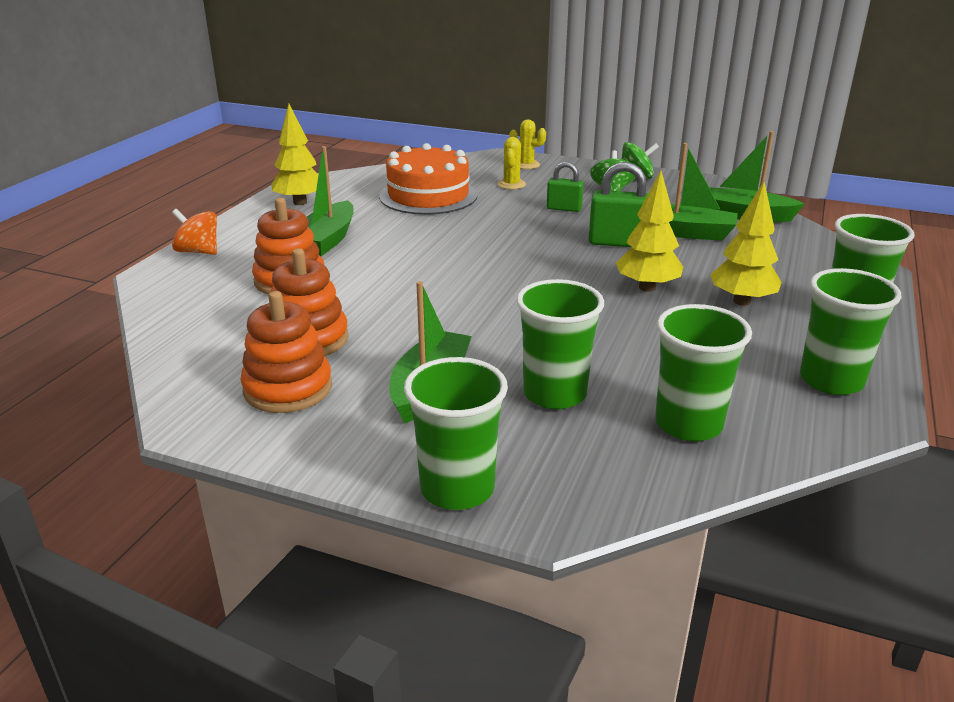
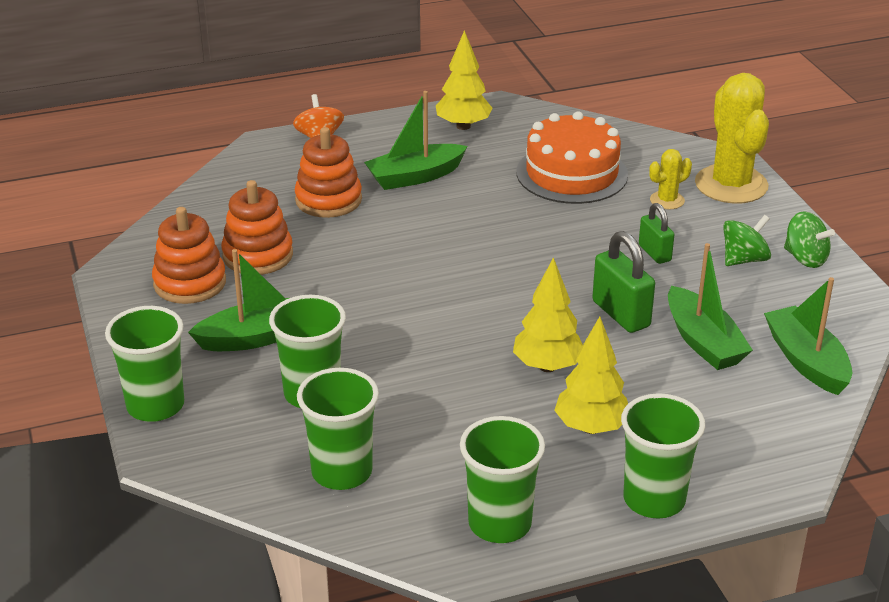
camera: 50 degrees right, 5 degrees up
yellow cactus [509,119,546,169] -> yellow cactus [695,73,769,204], size x2.14

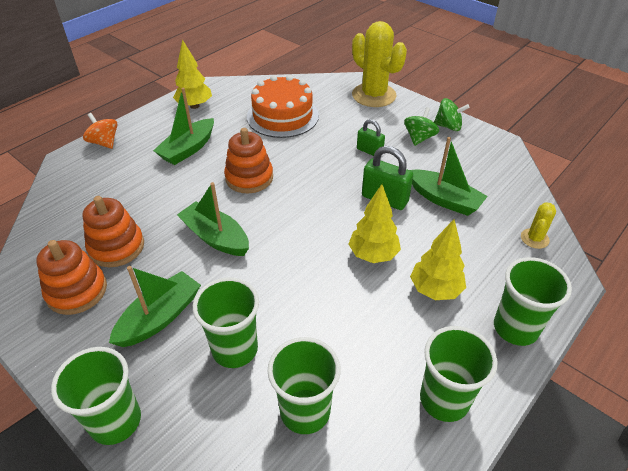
camera: 30 degrees left, 10 degrees up
orange stacking toy [295,127,362,218] -> orange stacking toy moved to [224,128,273,193]
yellow cactus [649,149,692,210] -> yellow cactus moved to [521,202,556,249]
green boat [764,277,852,395] -> green boat moved to [177,182,249,256]

